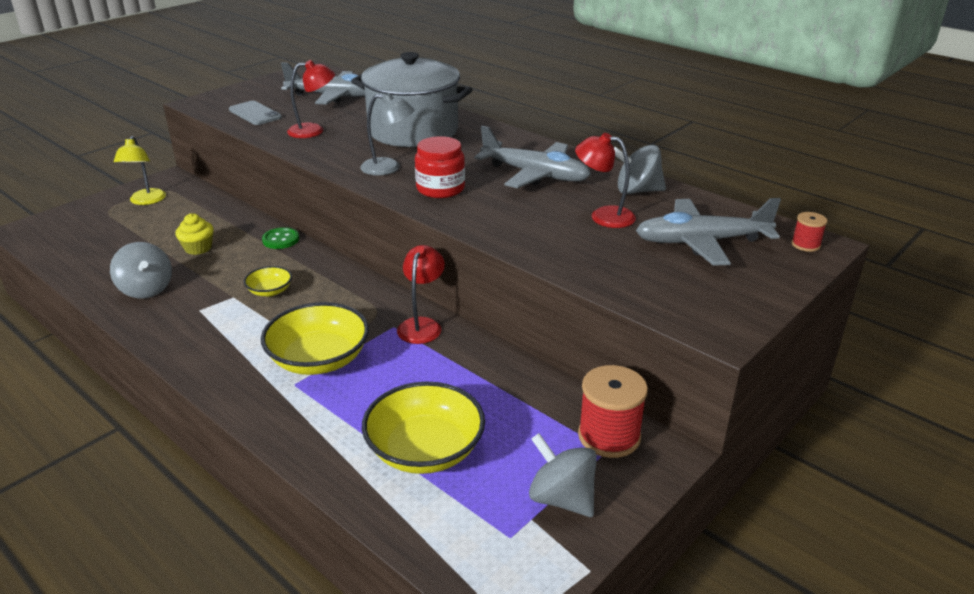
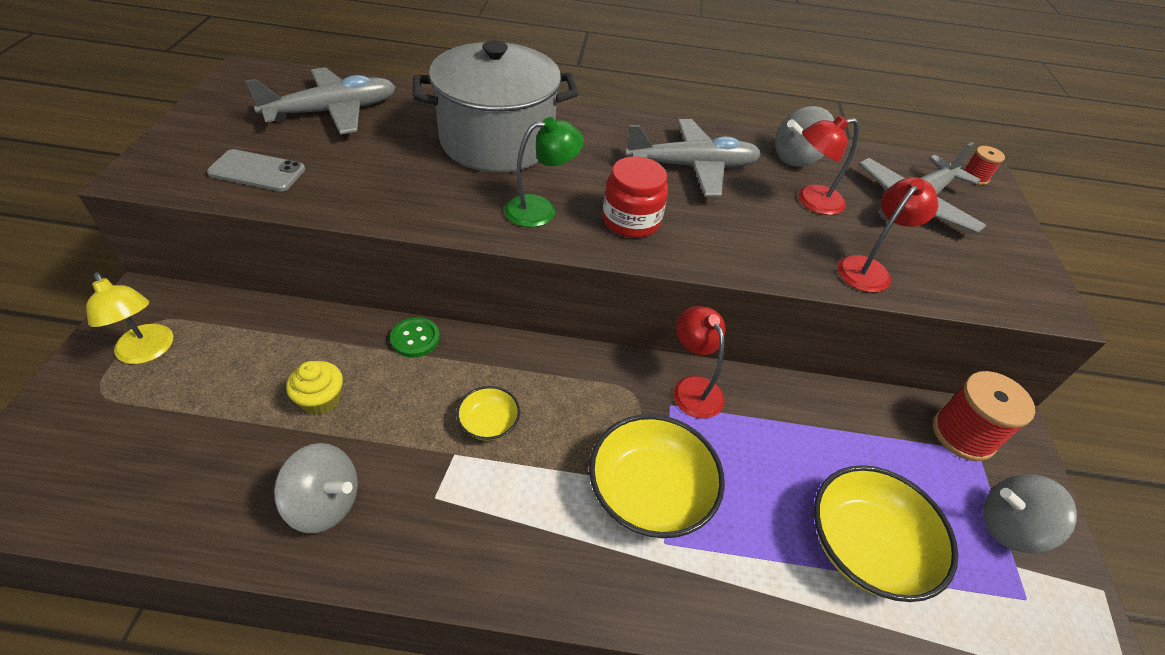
camera: 40 degrees left, 15 degrees up
red lamp [287,60,335,138] -> red lamp moved to [837,177,938,293]
grey lamp [360,93,414,176] -> green lamp [504,117,584,227]

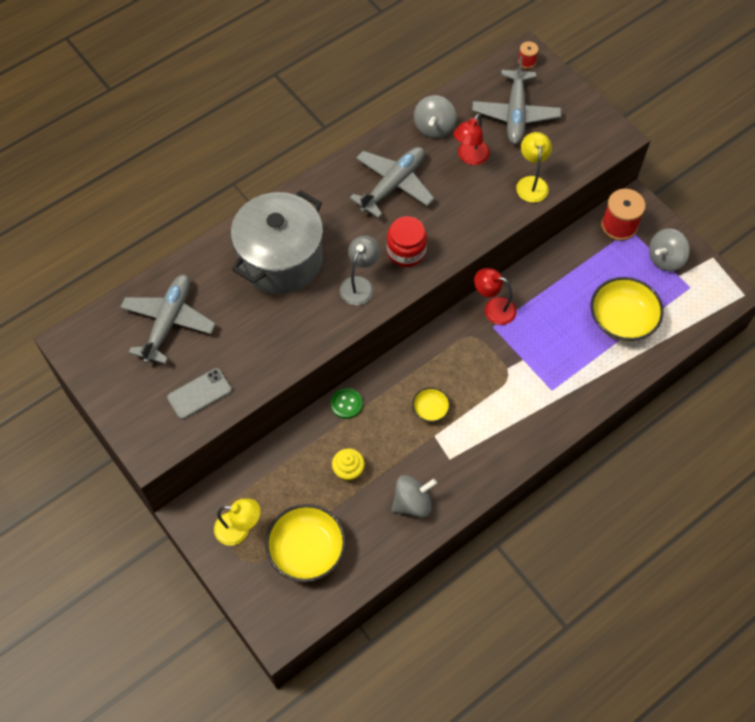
camera: 40 degrees left, 15 degrees up
green lamp [504,117,584,227] -> grey lamp [340,235,380,305]
yellow bowl [589,414,725,538] -> yellow bowl moved to [265,504,346,582]
red lamp [837,177,938,293] -> yellow lamp [516,132,552,203]

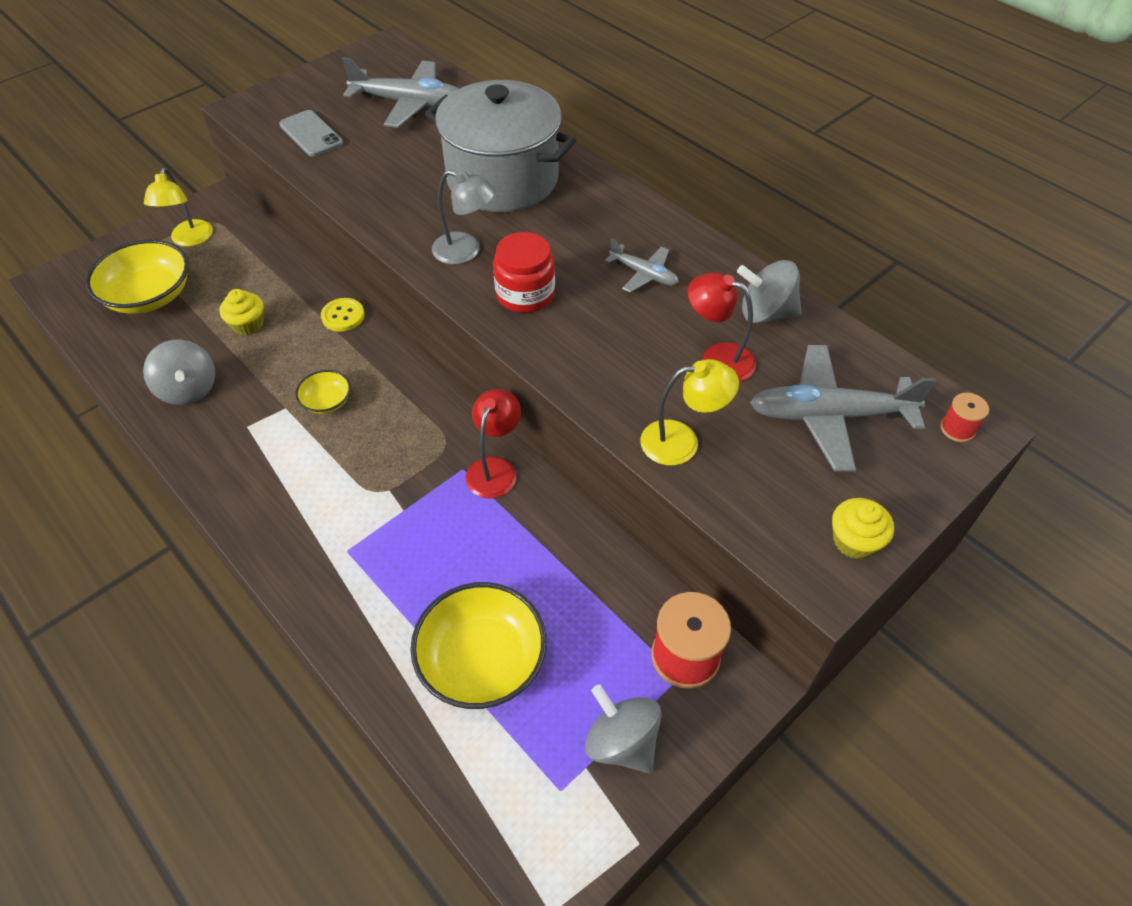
camera: 85 degrees right, 10 degrees down
green button [331,388,363,419] -> yellow button [321,298,364,332]
grey plane [350,147,434,218] -> grey plane [605,238,679,293], size x0.53
none -> yellow cupcake [832,498,894,559]

